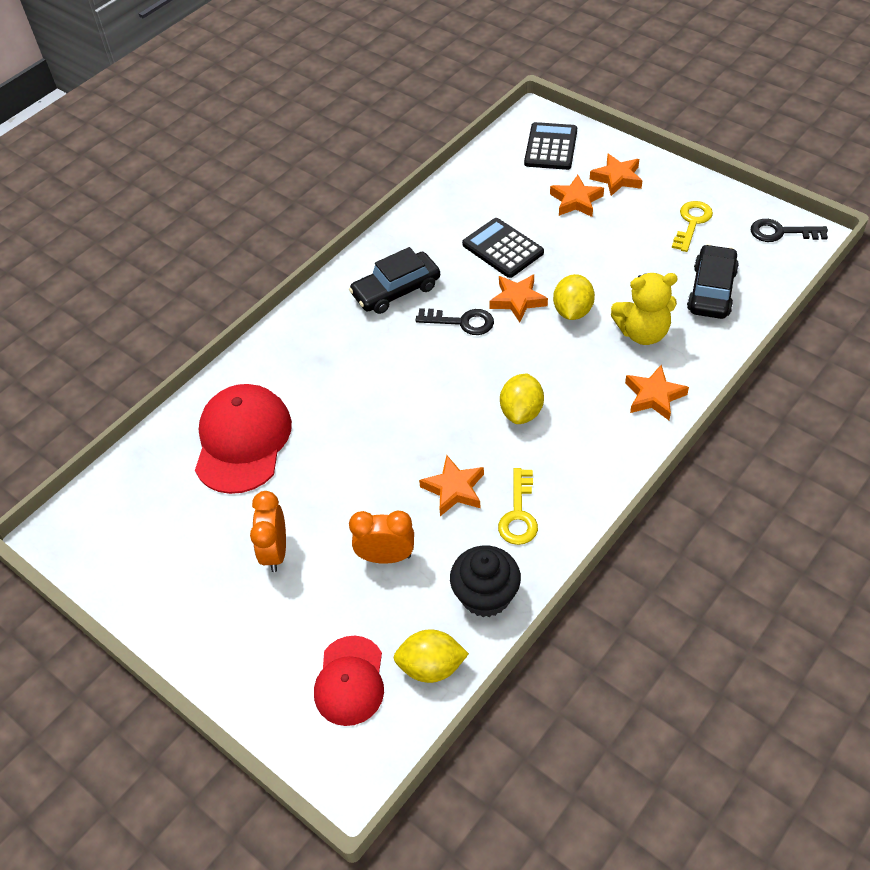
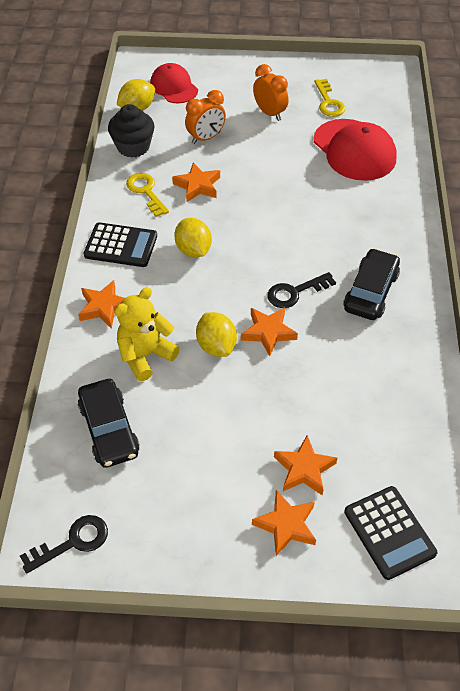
camera: 140 degrees right, 0 degrees up
black calculator [462,218,544,278] -> black calculator moved to [84,222,157,267]
yellow key [672,201,713,252] -> yellow key moved to [314,79,345,117]

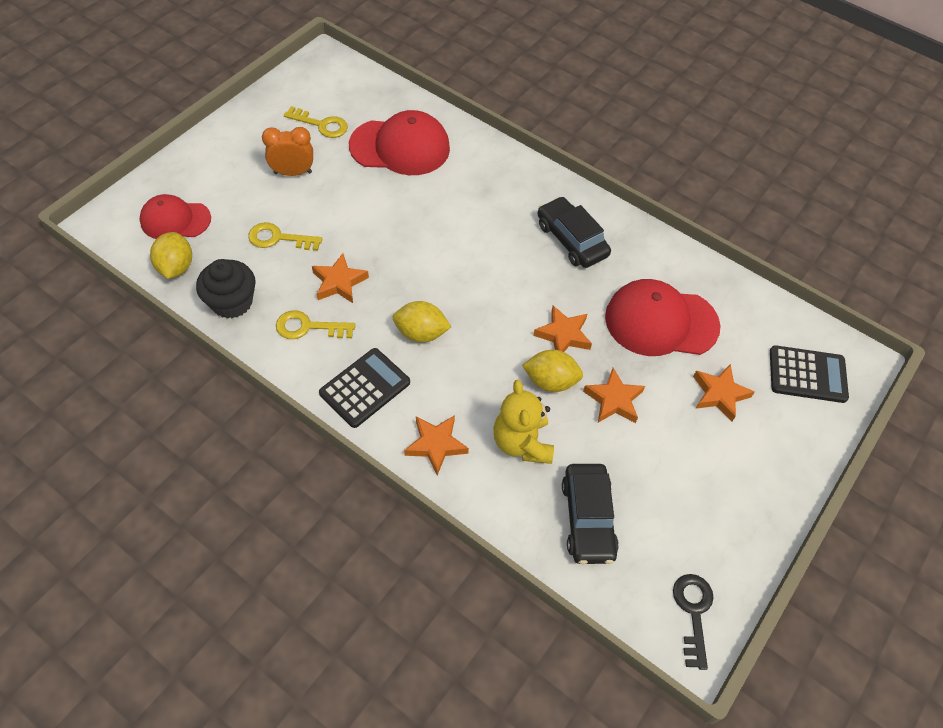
camera: 60 degrees left, 5 degrees up
black car [78,379,139,468] -> black car turned 75 degrees clockwise [562,464,619,564]
orange clock [185,90,226,144] -> yellow key [248,222,322,251]
orange star [252,490,316,556] -> orange star moved to [583,368,645,423]
black key [267,272,336,308] -> none
none -> red cap [605,279,721,356]

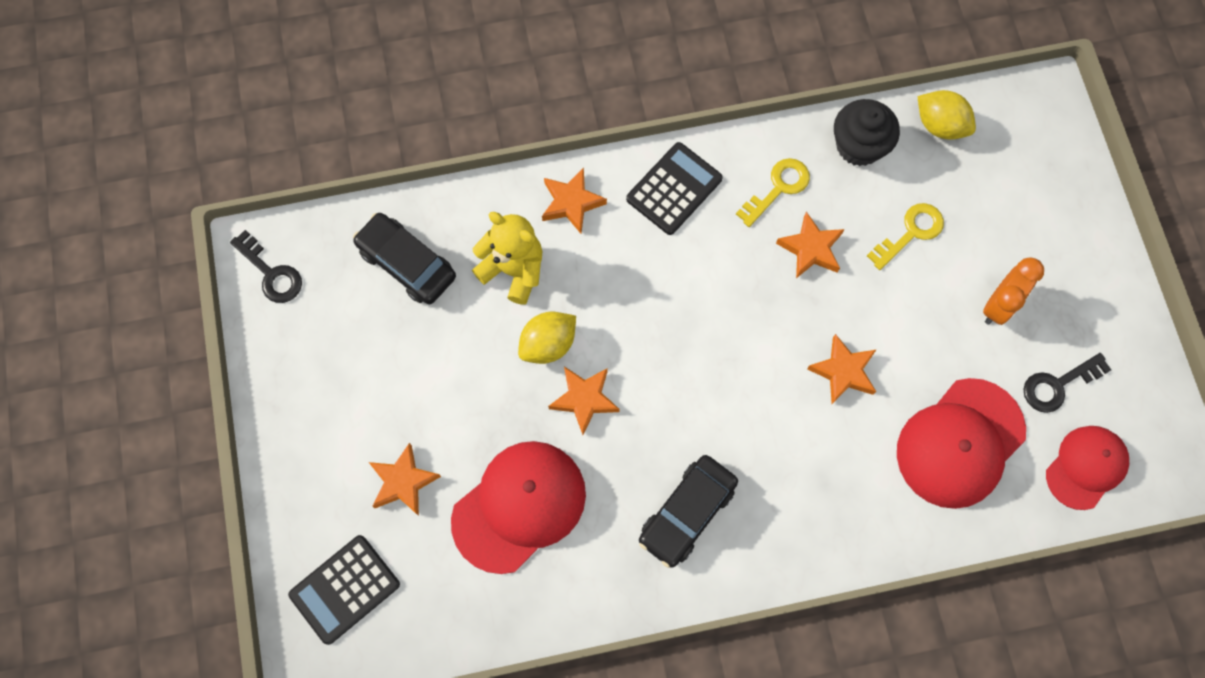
camera: 135 degrees right, 15 degrees up
red cap [139,194,211,239] -> red cap moved to [1046,426,1129,510]
yellow key [284,106,348,138] -> black key [1023,353,1111,413]
black calculator [319,348,410,428] -> black calculator turned 135 degrees counterclockwise [626,142,723,235]
yellow lemon [393,301,451,342] -> none
black car [537,197,611,268] -> black car turned 120 degrees clockwise [639,455,738,568]
orange star [583,368,645,423] -> orange star moved to [807,334,876,404]

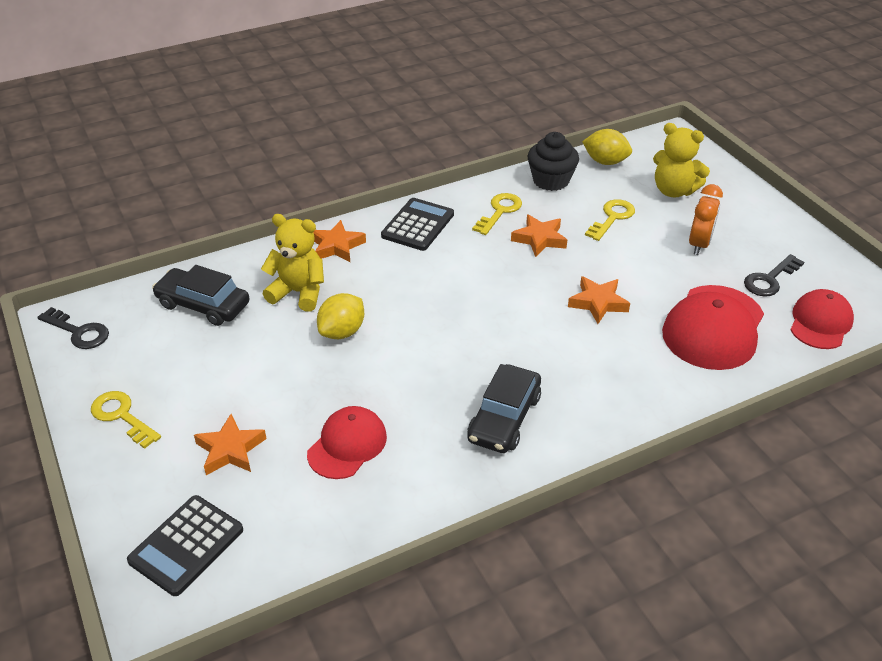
camera: 15 degrees left, 30 degrees down
red cap [451,441,586,574] -> red cap [307,406,387,479], size x0.64
orange star [548,367,620,435] -> none
none -> yellow key [91,391,161,449]
none -> yellow teddy bear [653,123,710,198]

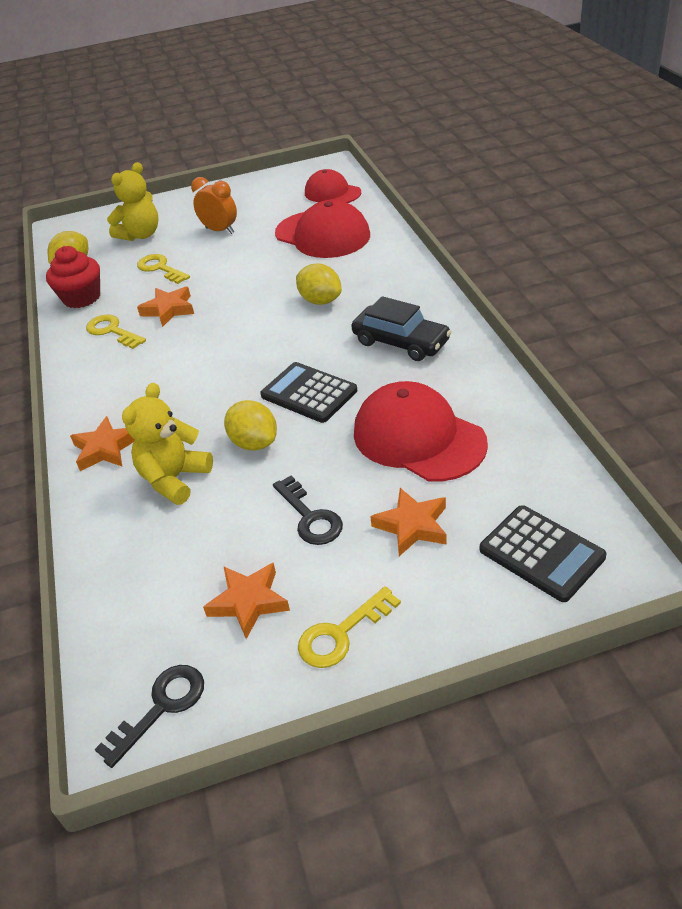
camera: 75 degrees left, 0 degrees up
black car [152,265,249,326] -> none
red cap [307,406,387,479] -> red cap [354,381,488,481], size x1.57
black calculator [381,198,454,251] -> black calculator moved to [260,362,357,423]
black cupcake [528,132,579,191] -> red cupcake [46,246,100,308]
orange star [568,276,630,324] -> orange star moved to [203,563,290,639]
black key [744,254,804,297] -> black key moved to [273,476,343,545]
none -> yellow lemon [296,263,342,305]

